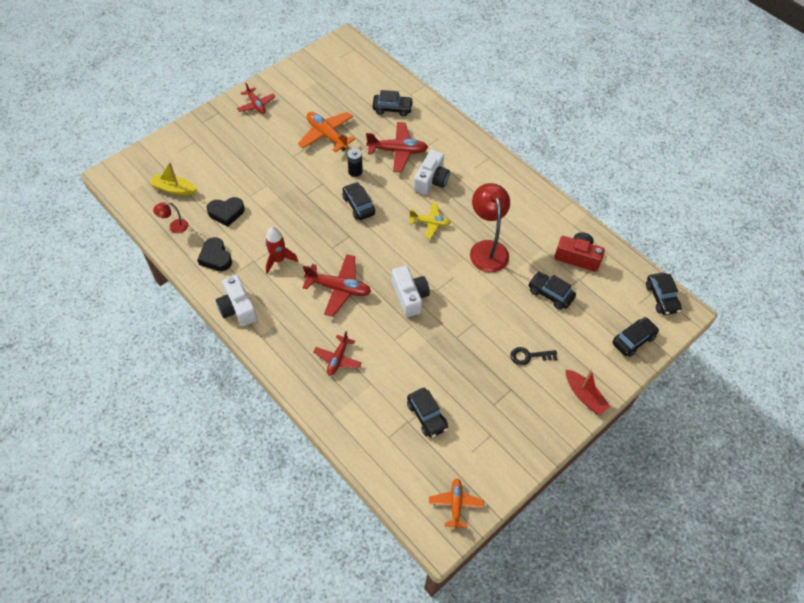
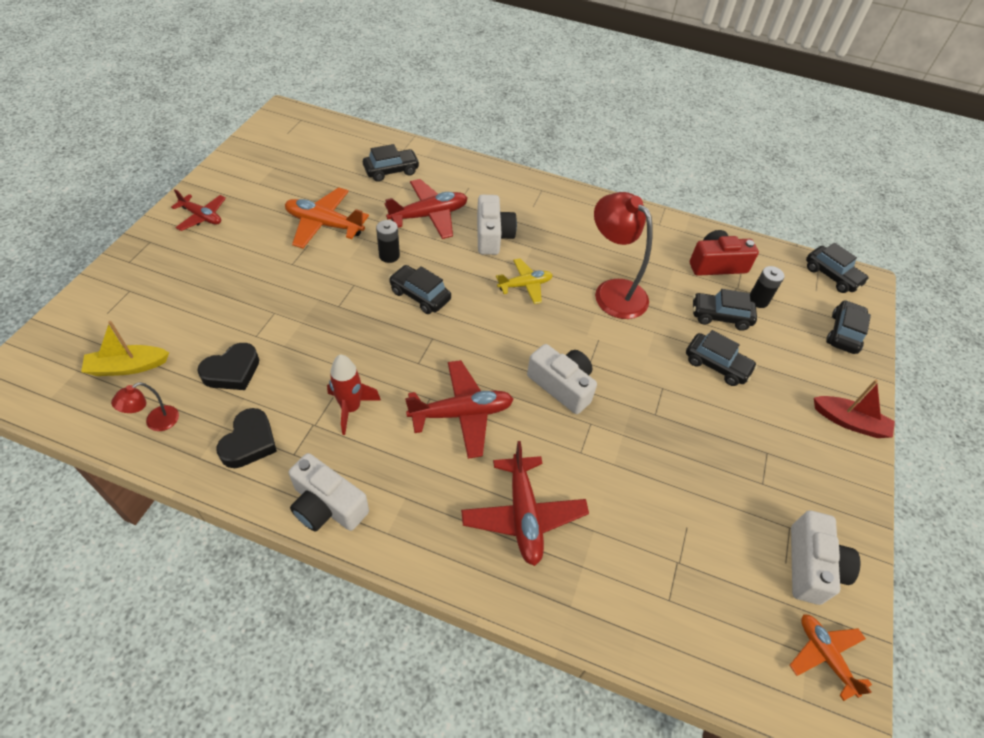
camera: 30 degrees left, 5 degrees down
black heart [197,237,232,271] -> black heart turned 105 degrees counterclockwise [216,408,277,468]
red plane [314,331,362,375] -> red plane [461,441,589,566], size x1.56
black car [407,388,448,438] -> black car moved to [686,330,757,386]
black key [510,347,557,366] -> none
none -> black battery [750,266,785,308]
none -> white camera [791,510,860,605]

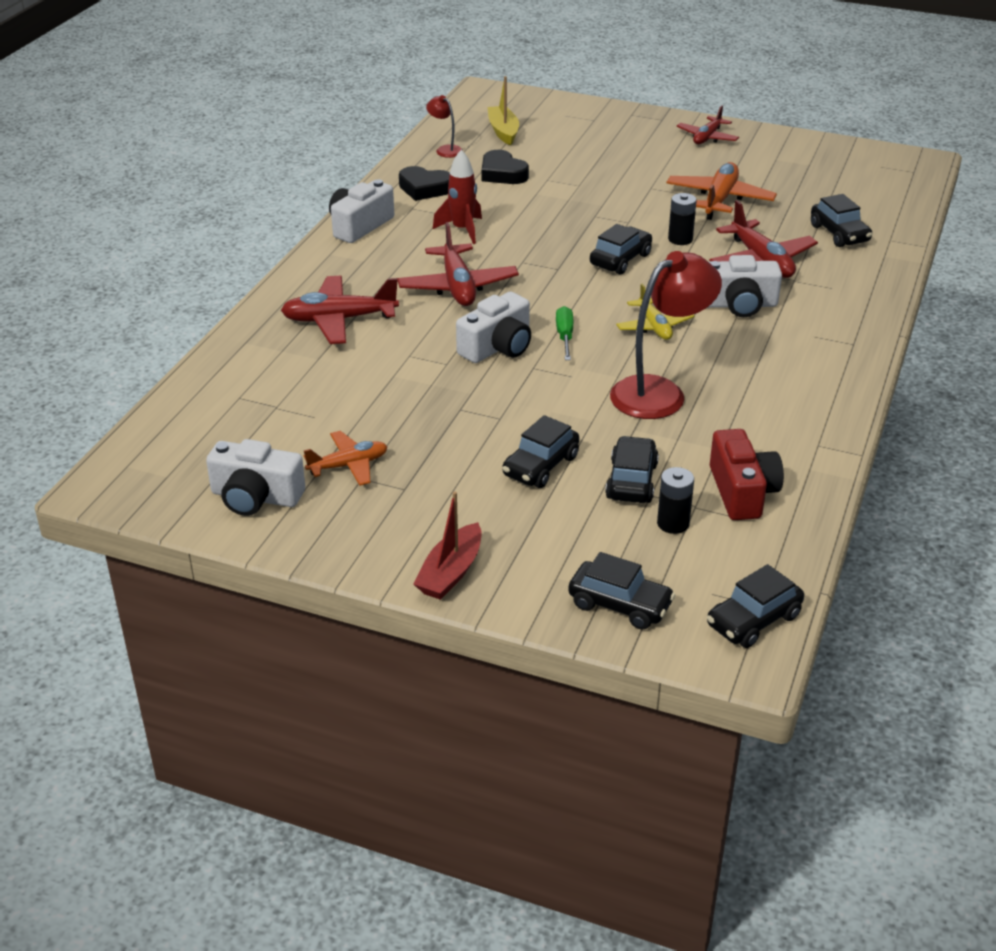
camera: 95 degrees right, 15 degrees down
orange plane [790,614,872,701] -> orange plane moved to [304,431,387,486]
none -> green screwdriver [556,306,573,360]

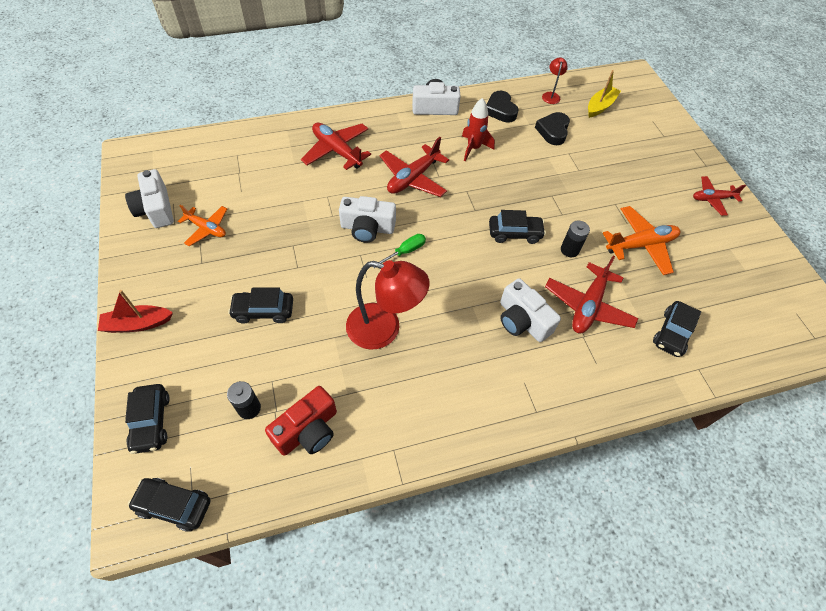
camera: 50 degrees right, 20 degrees up
black car [605,436,659,503] -> none
yellow plane [616,283,695,340] -> none

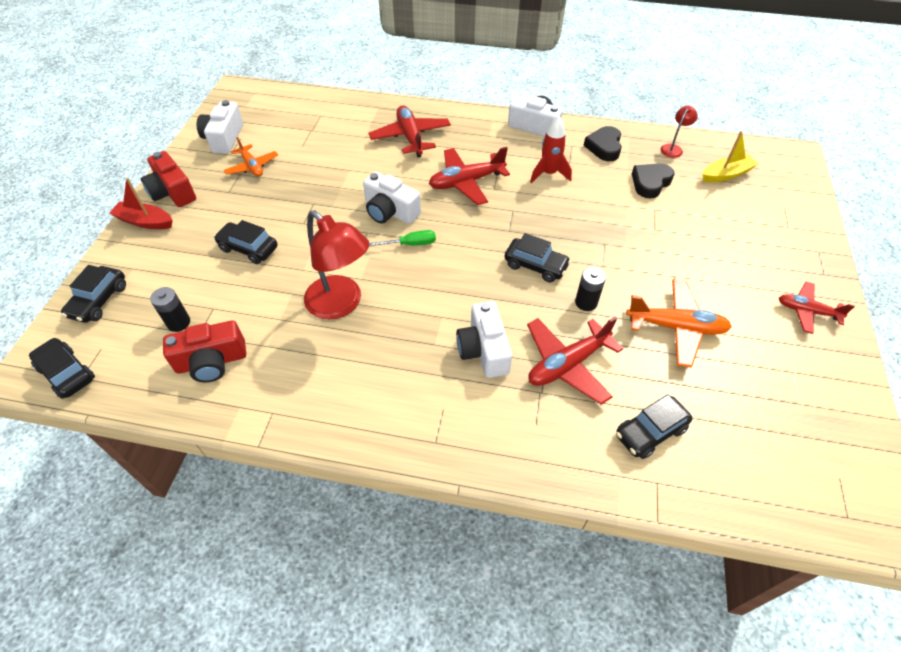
camera: 30 degrees right, 5 degrees down
none -> red camera [141,151,196,207]

